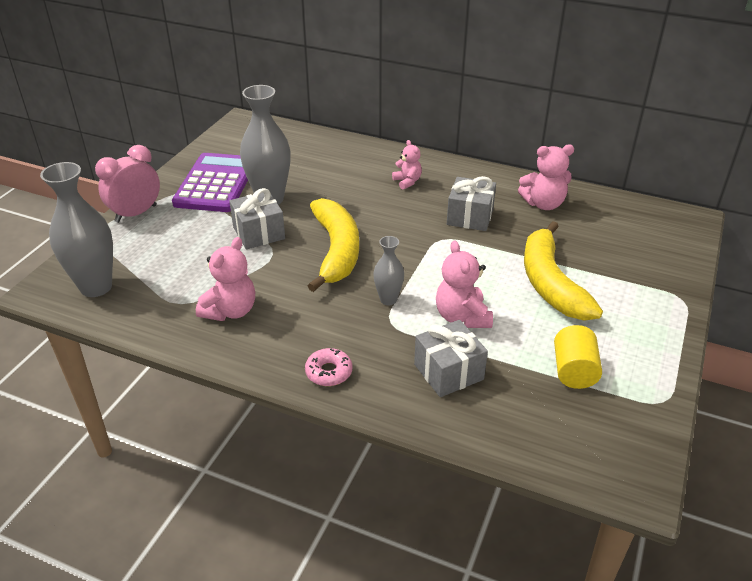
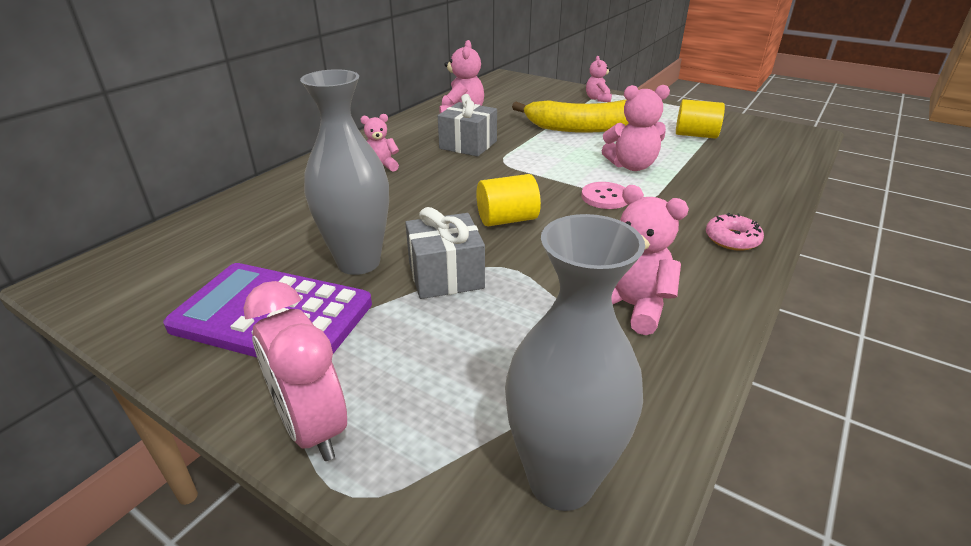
camera: 80 degrees left, 5 degrees down
yellow banana [308,198,359,292] -> yellow cylinder [476,174,541,226]
grey vase [373,236,404,305] -> pink button [581,182,627,209]
grey gift [414,320,488,397] -> none
none -> pink teddy bear [586,56,612,102]

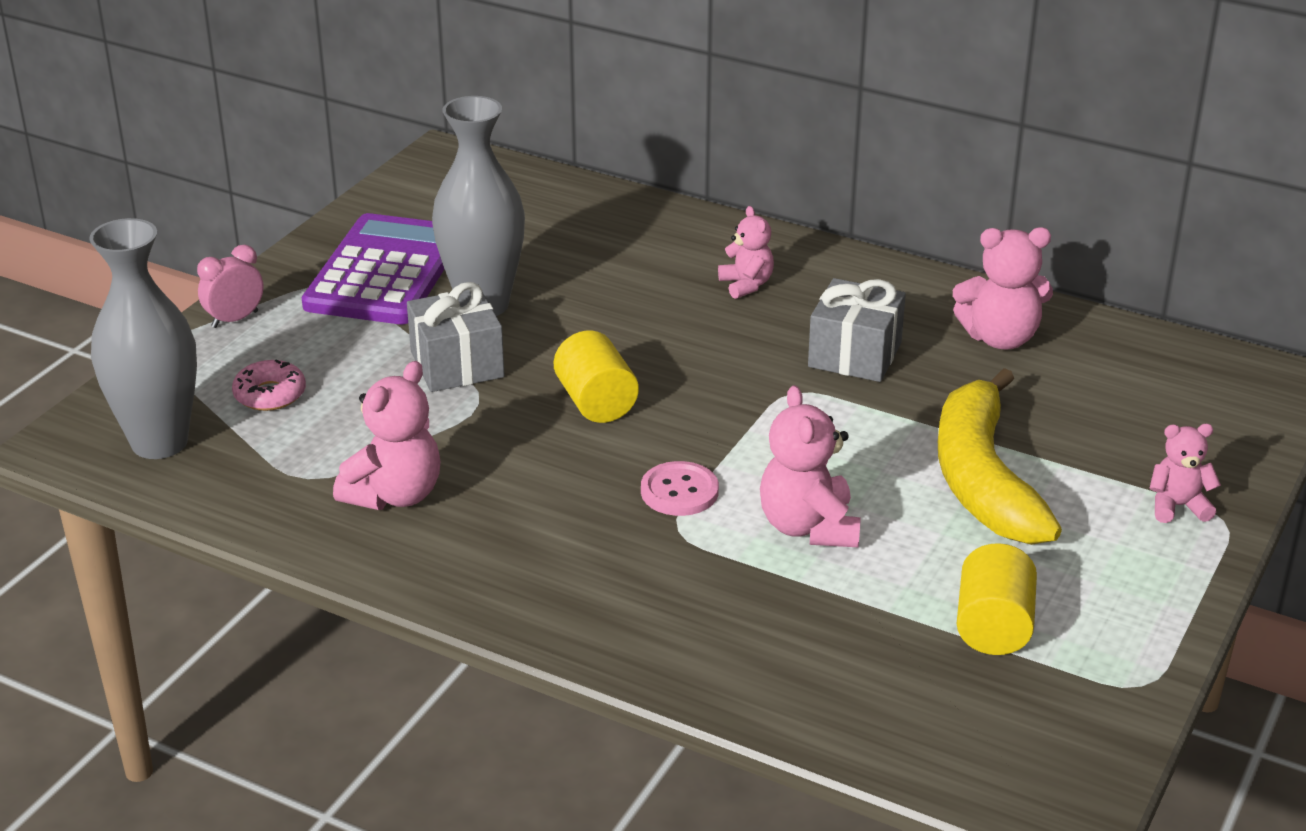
camera: 85 degrees right, 0 degrees up
pink clock [243,281,347,461] -> pink clock [197,244,264,328], size x0.60
pink donut [706,213,764,251] -> pink donut moved to [232,359,306,411]

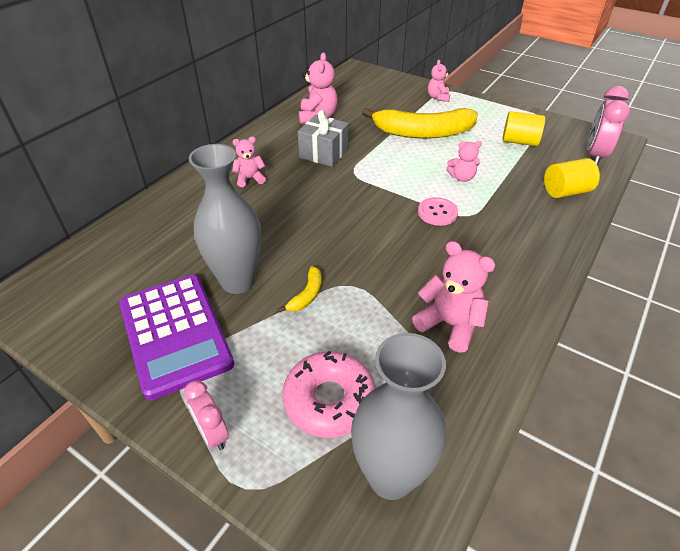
camera: 85 degrees left, 10 degrees up
pink donut [232,359,306,411] -> pink donut [282,351,376,438], size x1.66
purple calculator [302,213,444,324] -> purple calculator turned 135 degrees counterclockwise [119,275,234,400]
grey gift [407,282,505,392] -> yellow banana [277,266,322,312]
yellow cylinder [554,330,639,423] -> yellow cylinder moved to [544,158,600,198]
pink teddy bear [760,385,861,548] -> pink teddy bear [446,141,482,182], size x0.63
none -> pink clock [587,86,630,166]

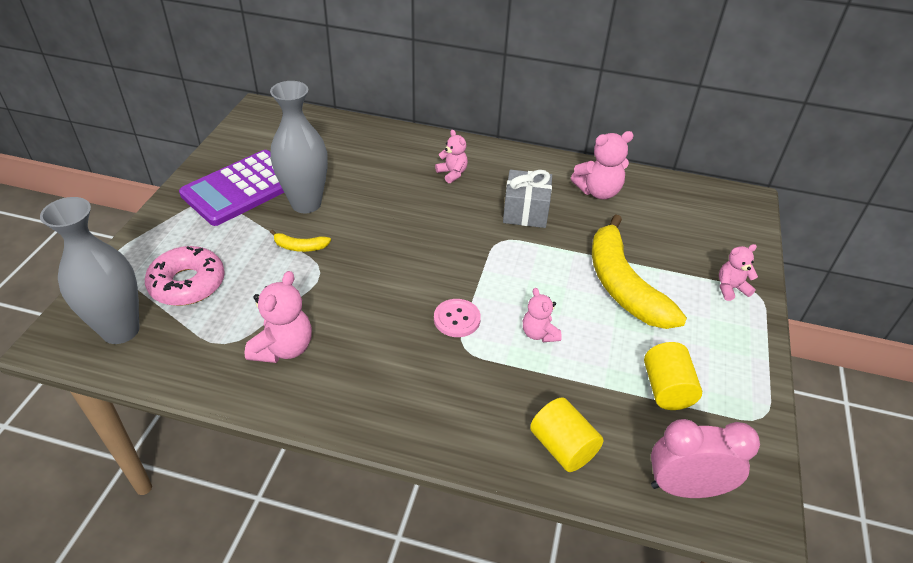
camera: 70 degrees right, 0 degrees up
pink clock [184,380,229,450] -> none

